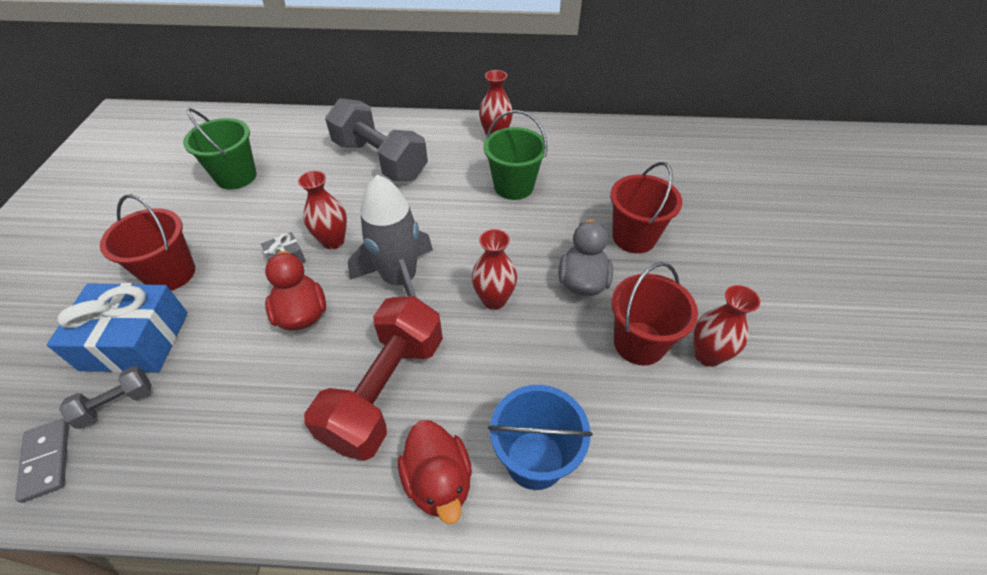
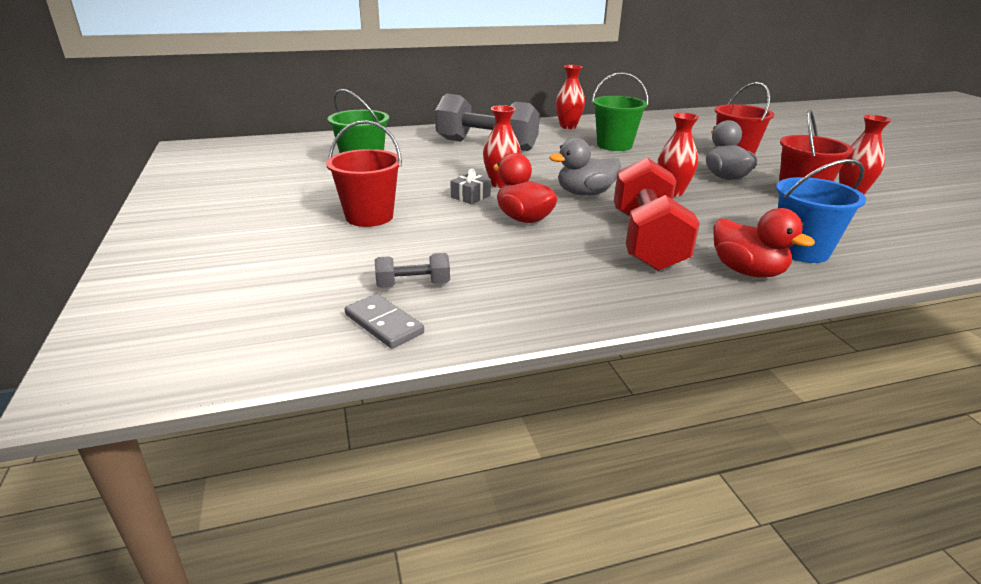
camera: 20 degrees left, 20 degrees down
blue gift [47,283,188,373] -> none
grey dumbbell [59,366,151,429] -> grey dumbbell turned 45 degrees clockwise [375,253,450,288]
grey rocket [348,174,433,298] -> grey duck [549,138,621,196]

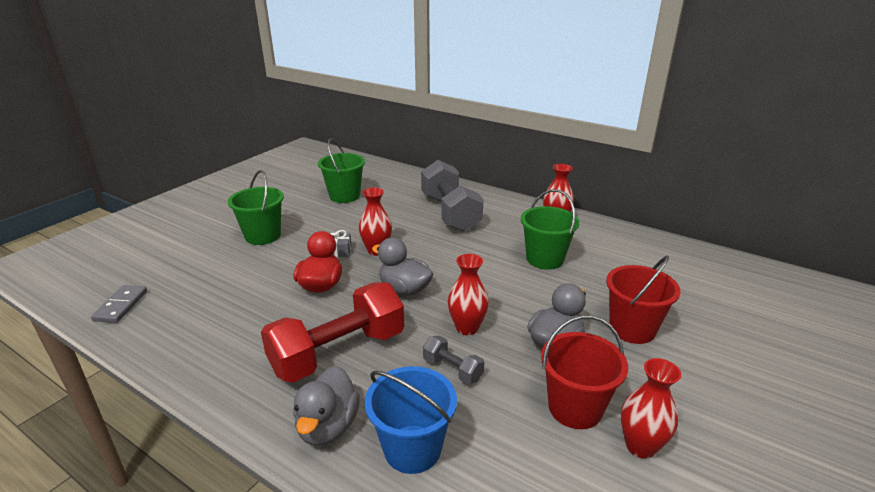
camera: 50 degrees right, 0 degrees up
red bucket [326,120,402,227] -> green bucket [228,170,284,245]
grey dumbbell [375,253,450,288] -> grey dumbbell moved to [423,335,484,384]
red duck [713,208,815,277] -> grey duck [293,366,360,446]

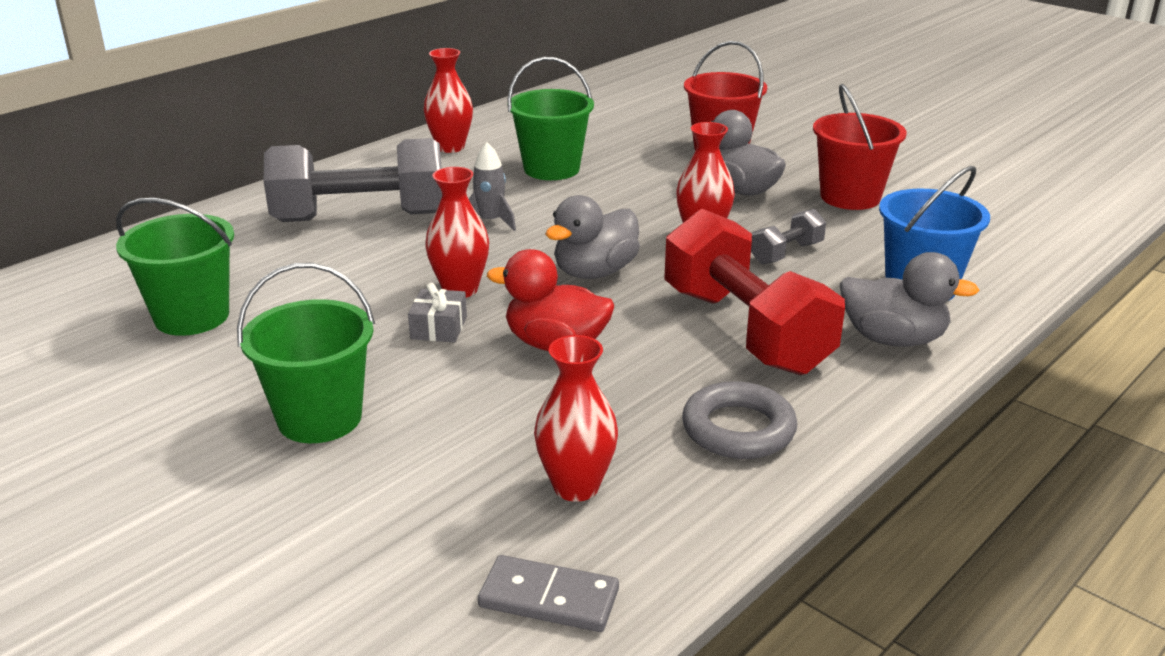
camera: 80 degrees left, 0 degrees up
red vase [621,358,681,459] -> red vase moved to [534,335,618,502]
none -> grey rocket [469,143,516,231]
none -> grey ring [682,381,797,459]

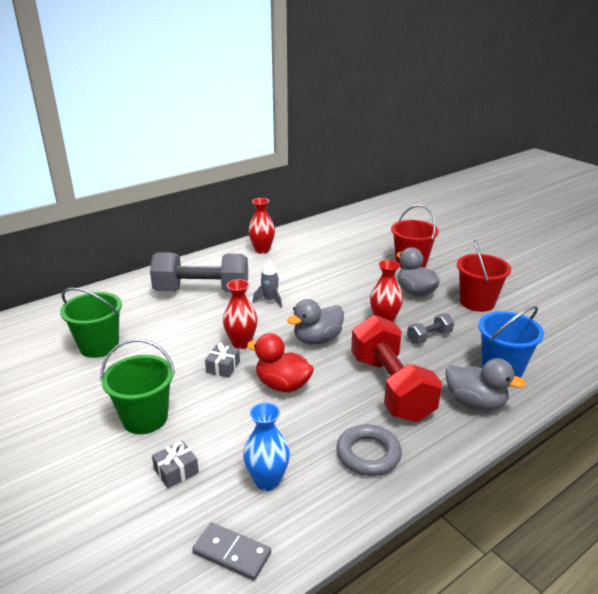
camera: 10 degrees right, 0 degrees up
green bucket [507,57,594,180] -> none
red vase [534,335,618,502] -> blue vase [243,403,290,491]
none -> grey gift [152,441,199,488]

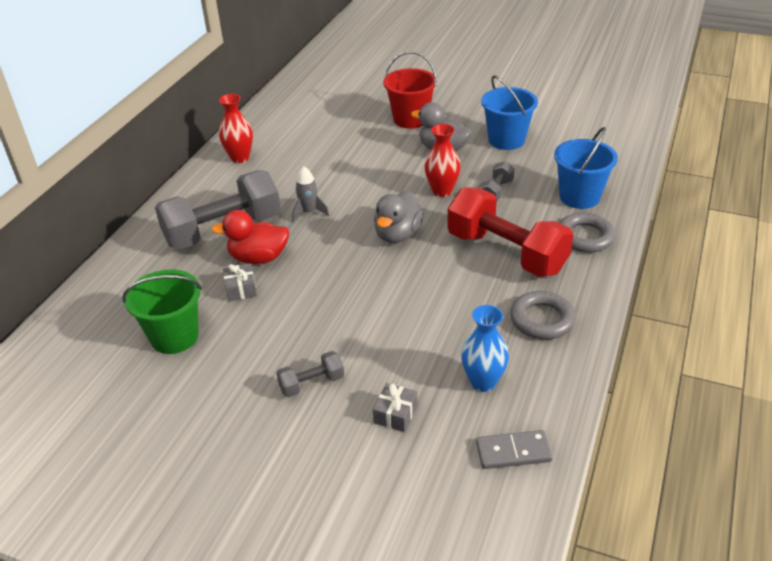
camera: 30 degrees left, 10 degrees up
green bucket [101,339,175,434] -> grey dumbbell [276,351,344,397]
grey gift [205,343,240,378] -> grey gift moved to [223,263,257,301]
red vase [223,279,258,349] -> none
red duck [247,333,314,392] -> red duck moved to [211,210,289,264]
grey duck [445,358,526,411] -> grey ring [559,212,616,253]
red bucket [457,240,511,312] -> blue bucket [481,75,538,150]

